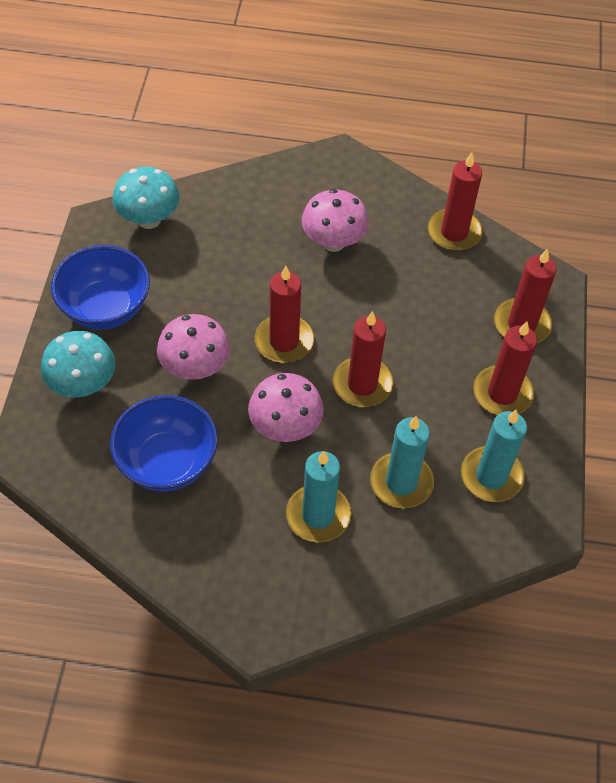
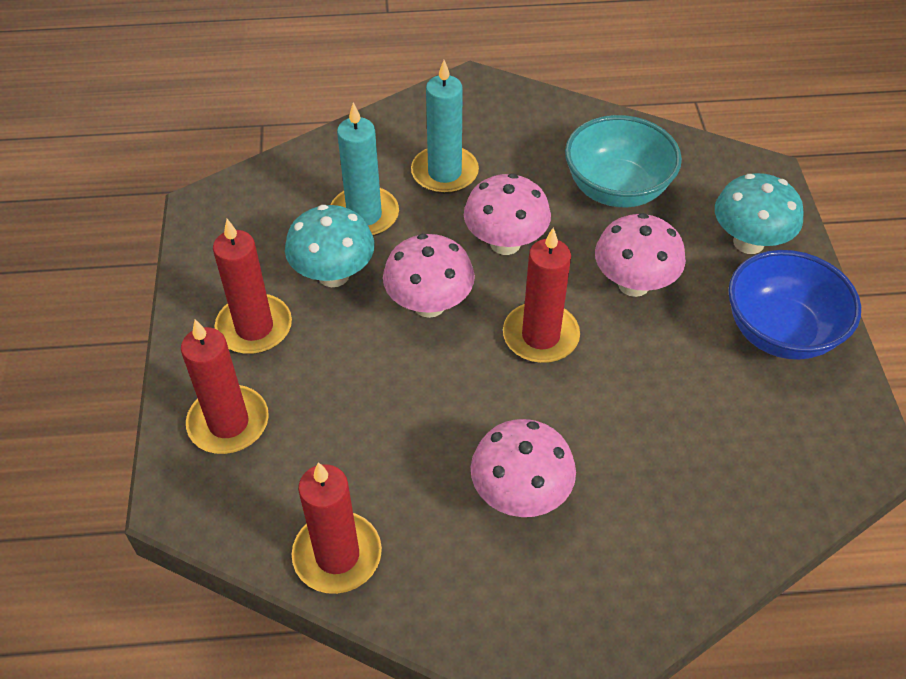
camera: 170 degrees right, 5 degrees down
blue bowl [110,395,218,492] -> turquoise bowl [565,115,682,207]
turquoise mushroom [112,167,180,229] -> turquoise mushroom moved to [285,205,375,287]
red candle [333,311,393,407] -> pink mushroom [383,234,475,318]
turquoise candle [461,409,527,502] -> none

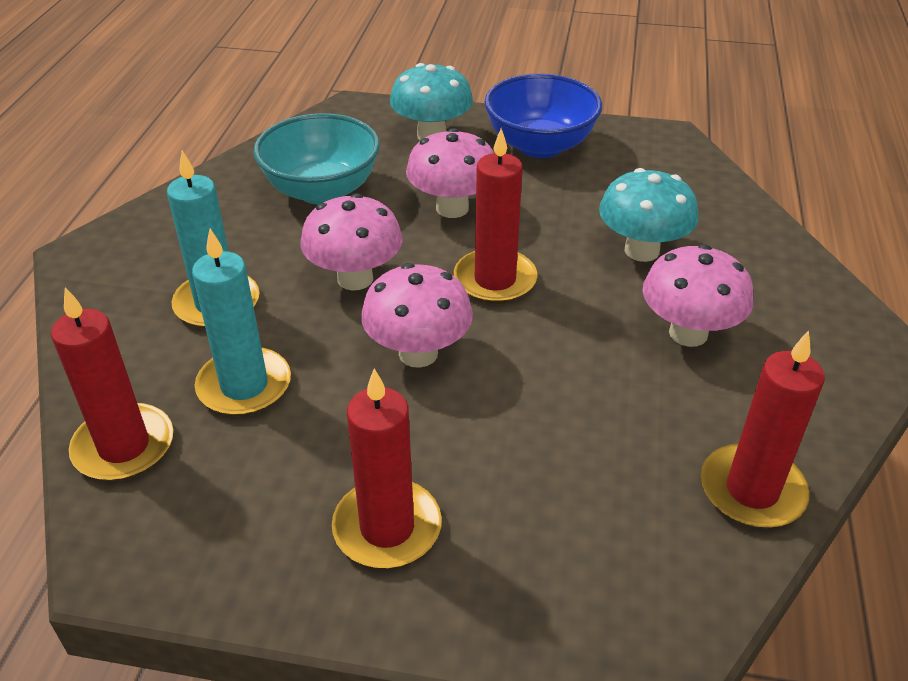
camera: 75 degrees left, 10 degrees down
red candle [181,319,269,454] -> red candle moved to [51,287,173,481]
turquoise mushroom [285,205,375,287] -> turquoise mushroom moved to [599,168,699,262]

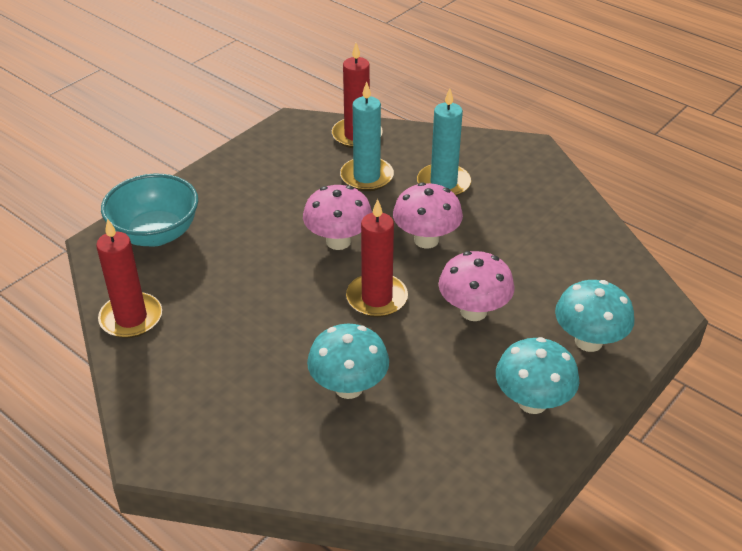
camera: 120 degrees right, 0 degrees up
turquoise bowl [253,113,380,204] -> turquoise bowl moved to [101,174,198,246]
red candle [332,368,442,568] -> none
blue bowl [485,74,602,158] -> turquoise mushroom [496,337,579,414]
pink mushroom [642,244,754,347] -> none

